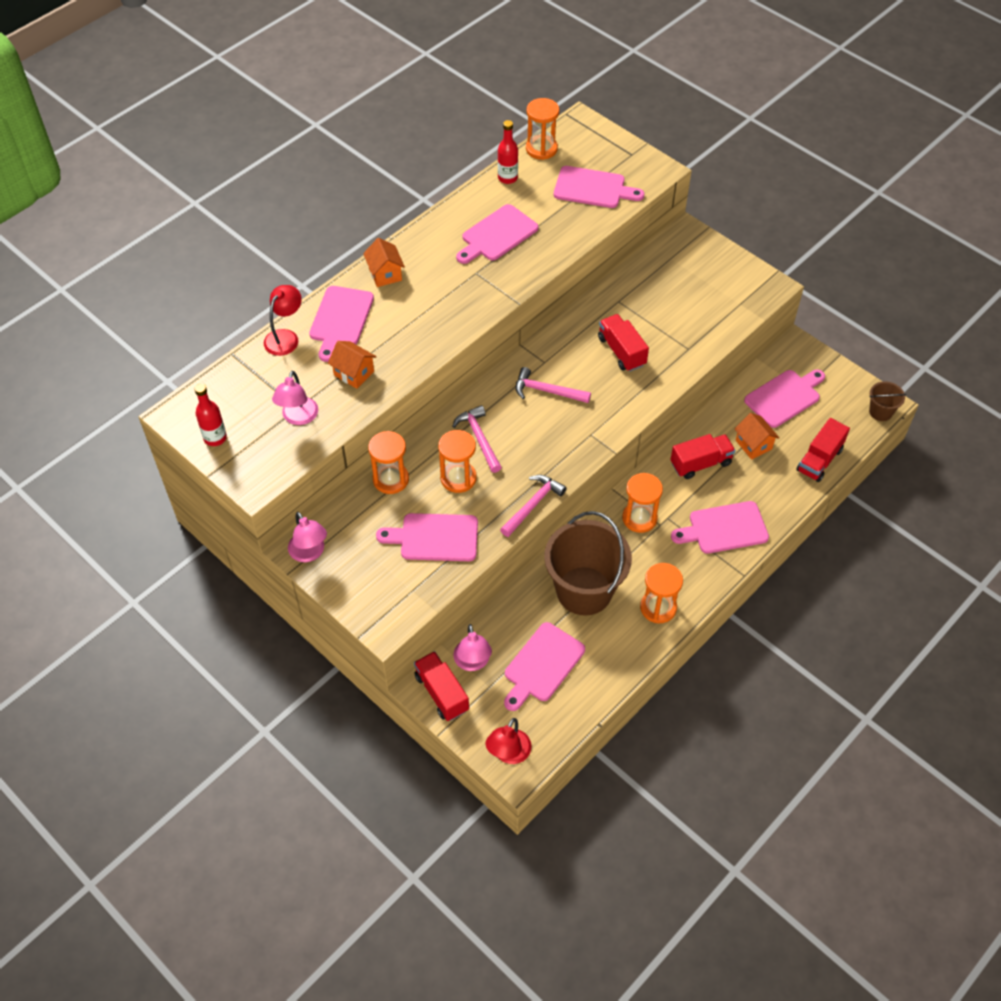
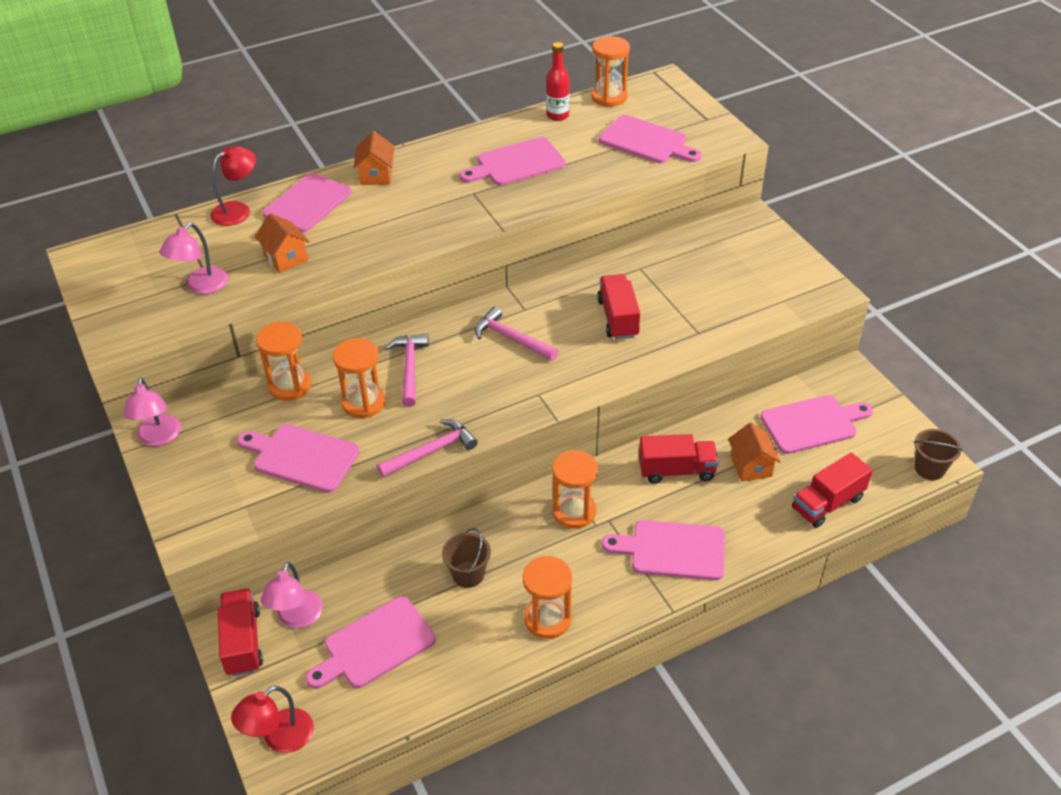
camera: 20 degrees right, 10 degrees down
red bottle [195,384,227,446] -> none
brown bucket [544,511,632,616] -> brown bucket [442,528,491,588], size x0.45

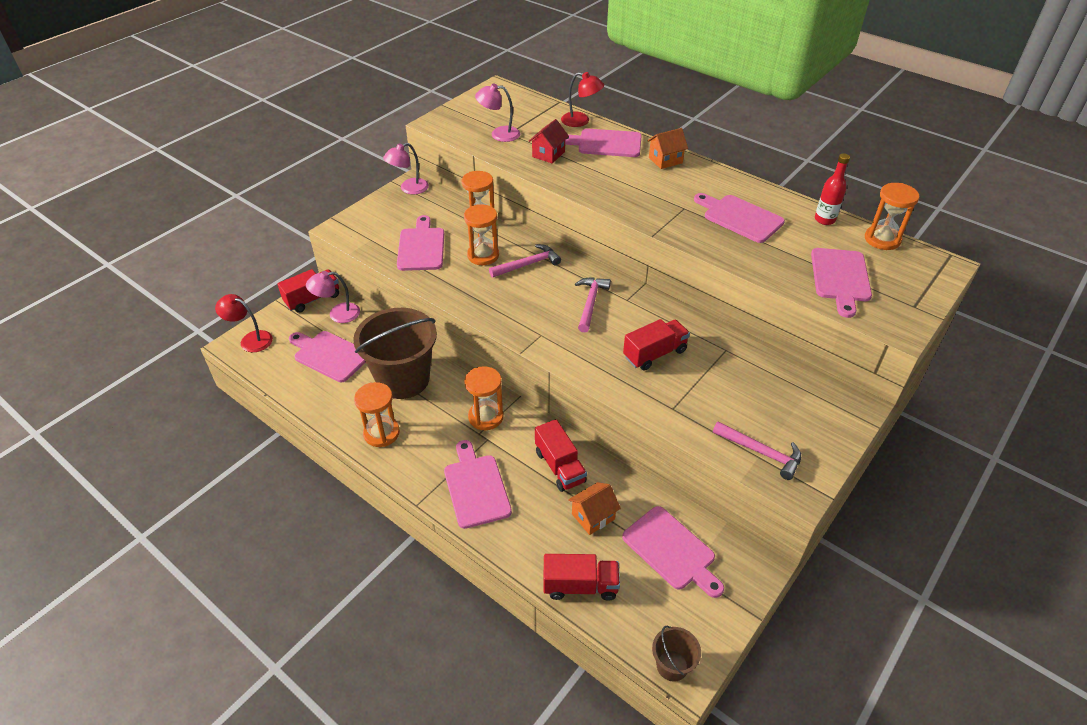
camera: 65 degrees right, 0 degrees up
orange house [255,213,309,273] -> red house [529,119,569,163]
pink hammer [377,419,478,478] -> pink hammer moved to [713,421,801,480]
brown bucket [442,528,491,588] -> brown bucket [353,308,437,399], size x2.22
red truck [792,452,872,528] -> red truck turned 150 degrees clockwise [543,554,620,601]

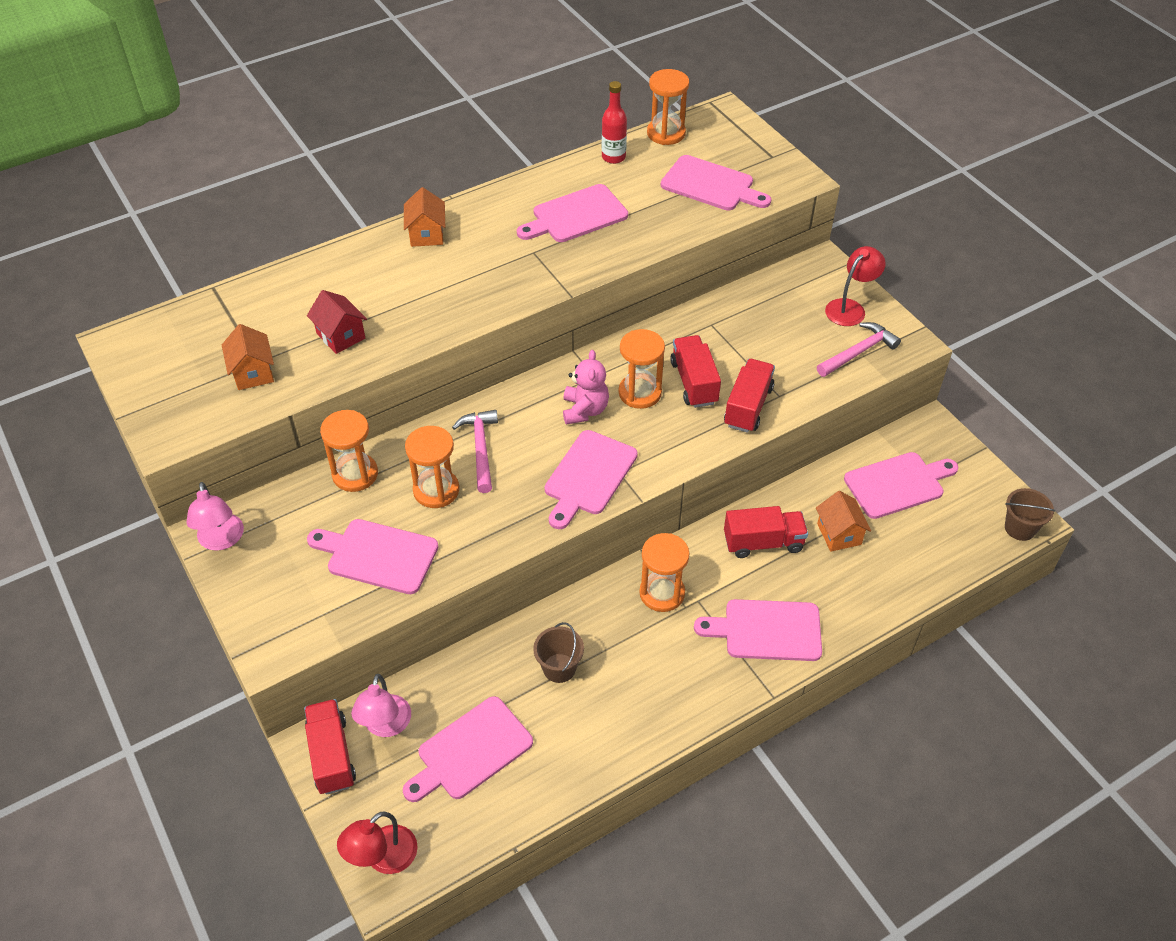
camera: 70 degrees left, 5 degrees up
brown bucket [353,308,437,399] -> brown bucket [533,622,584,683], size x0.45
orange hourglass [354,382,400,447] -> orange hourglass moved to [618,329,665,409]
pink lamp [475,83,520,142] -> orange house [222,324,274,390]
red truck [543,554,620,601] -> red truck moved to [724,359,775,433]
red lamp [561,72,604,127] -> red lamp moved to [825,246,886,326]
pink cutting board [565,129,642,157] -> pink cutting board moved to [545,430,638,529]
pink hammer [575,277,611,332] -> pink teddy bear [563,350,609,425]

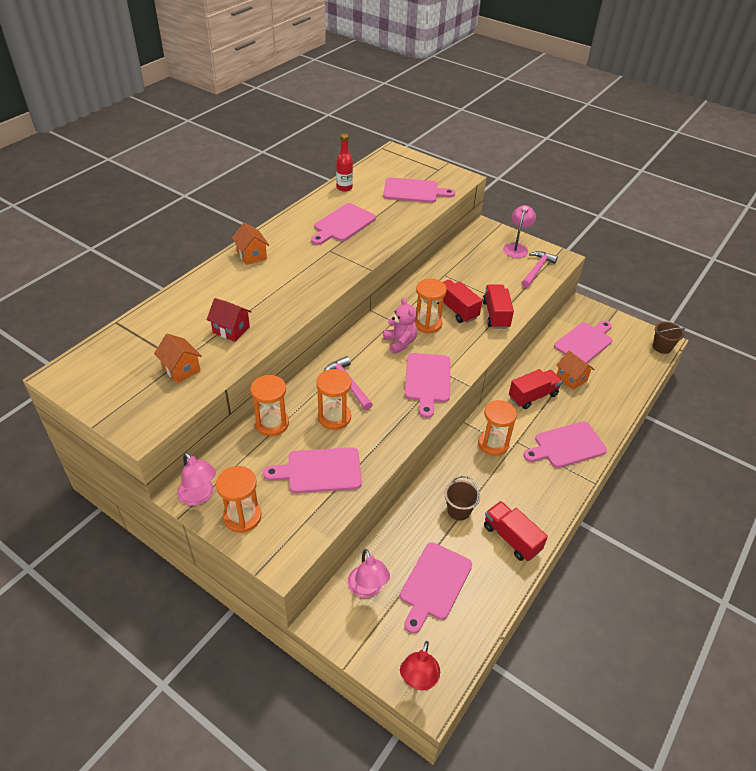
camera: 25 degrees left, 5 degrees down
red truck [304,699,356,795] -> red truck moved to [484,501,548,561]
orange hourglass [647,69,689,145] -> orange hourglass moved to [216,466,262,533]
red lamp [825,246,886,326] -> pink lamp [503,205,536,258]

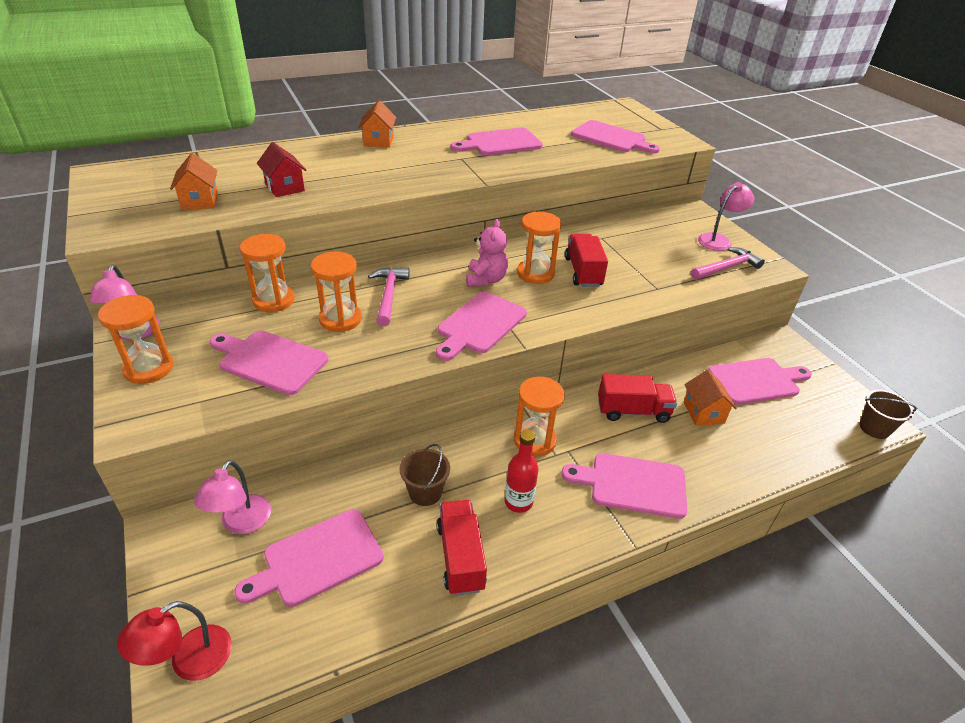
camera: 30 degrees right, 5 degrees down
red bottle [336,134,353,192] -> red bottle moved to [505,429,538,513]
red truck [483,285,514,329] -> none

